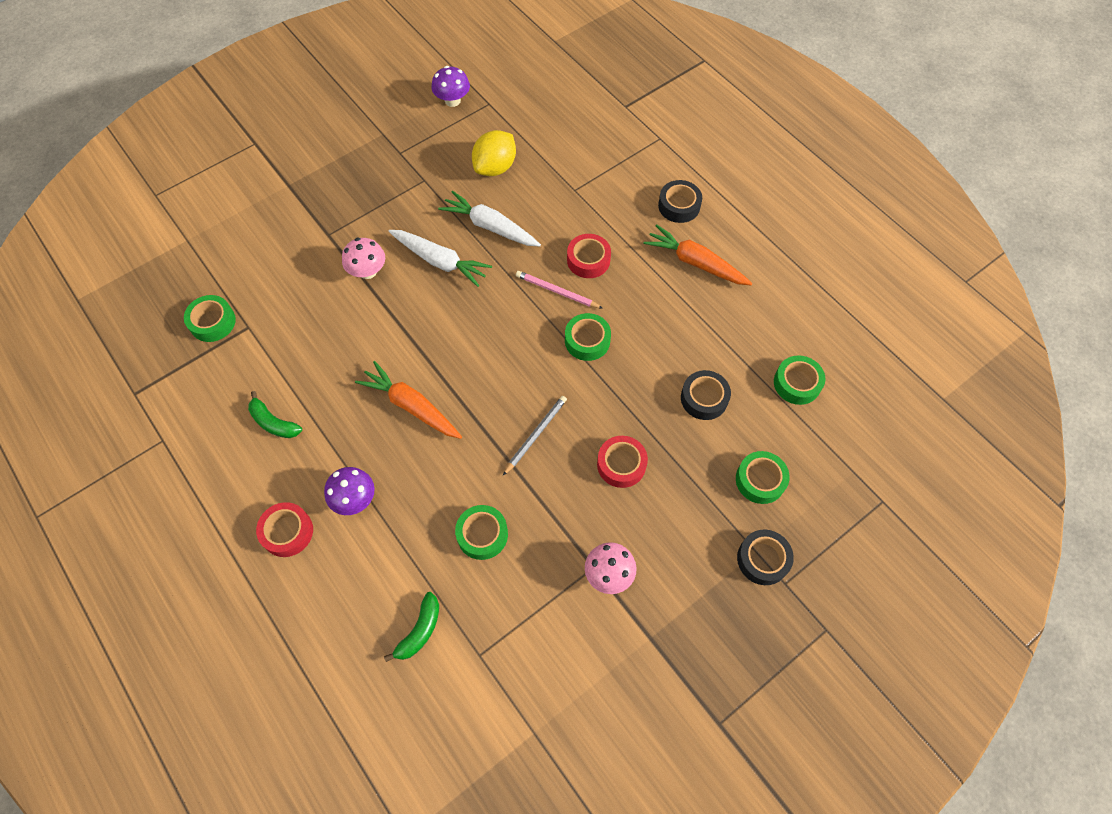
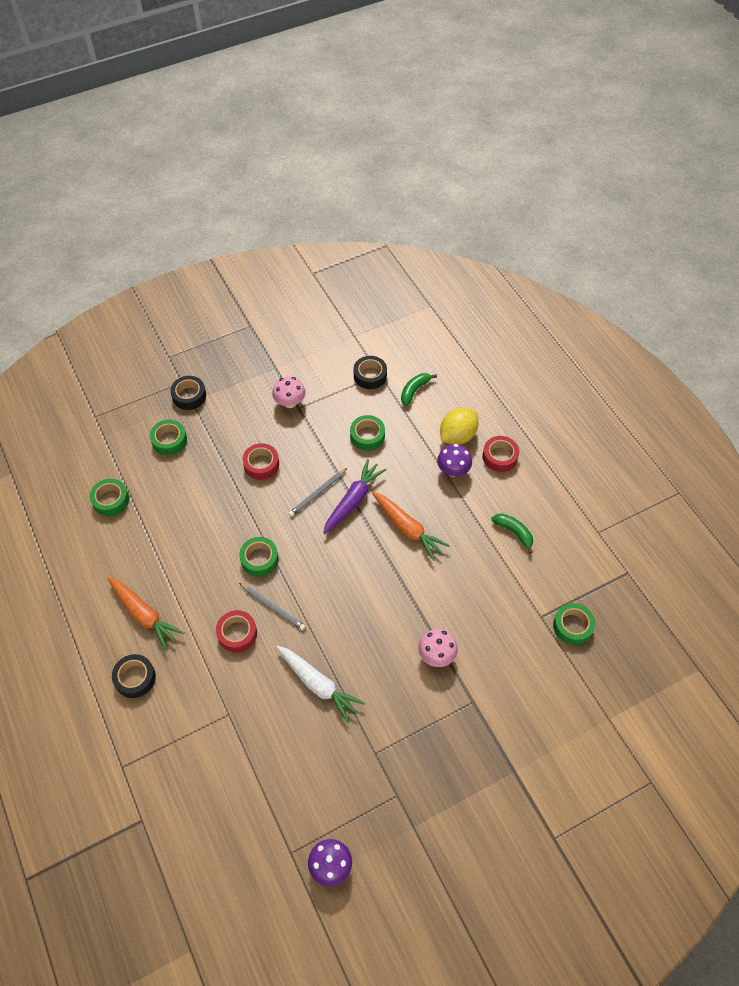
camera: 170 degrees left, 5 degrees down
white carrot [388,230,492,287] -> none
yellow lemon [472,130,516,176] -> yellow lemon moved to [440,408,479,445]
pink pencil [516,271,603,309] -> grey pencil [239,583,306,630]
black tape [681,370,731,420] -> black tape moved to [354,356,387,389]
none -> purple carrot [323,459,386,534]

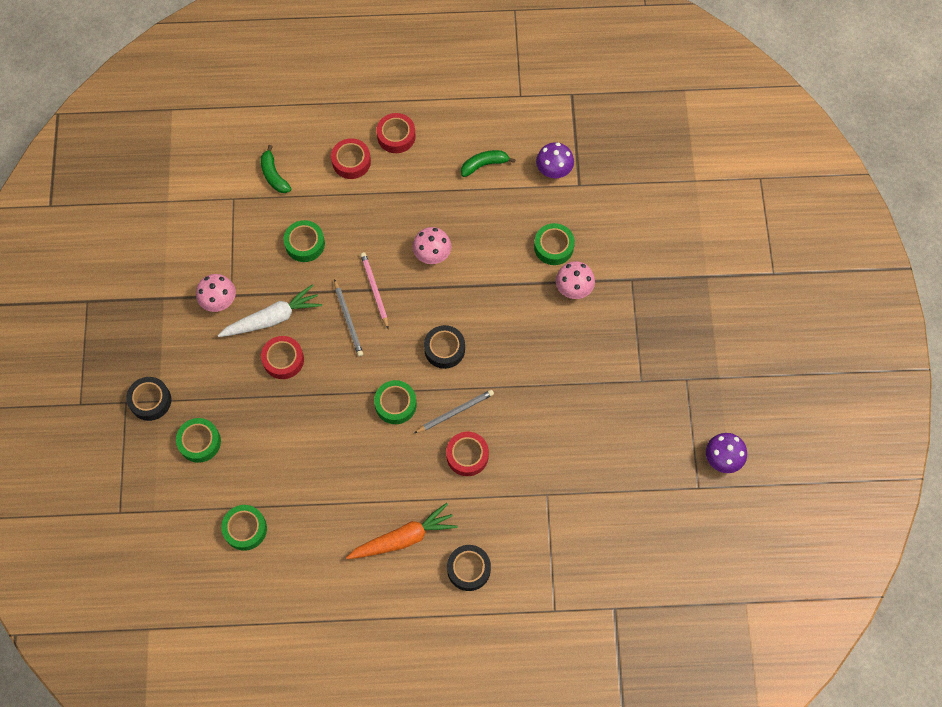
camera: 65 degrees left, 10 degrees up
white carrot [277,646,365,723] -> white carrot moved to [218,284,322,337]
purple carrot [323,459,386,534] -> pink pencil [360,252,389,328]
black tape [354,356,387,389] -> black tape moved to [424,325,465,369]
orange carrot [372,492,450,561] -> pink mushroom [412,227,451,264]
purple mushroom [437,444,472,477] -> purple mushroom moved to [536,142,574,178]
yellow lemon [440,408,479,445] -> red tape [331,138,371,179]
green tape [553,603,595,645] -> green tape moved to [534,223,575,265]

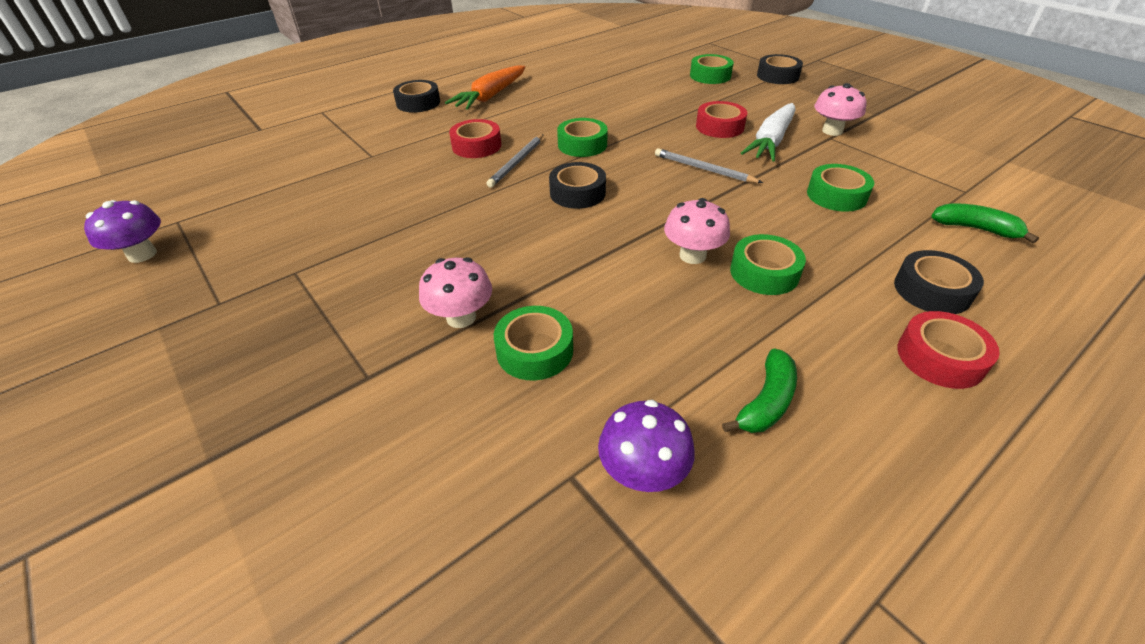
camera: 145 degrees right, 25 degrees down
green tape [221,505,267,551] -> green tape moved to [730,234,806,295]
red tape [331,138,371,179] -> black tape [894,250,984,314]
pink pencil [360,252,389,328] -> none

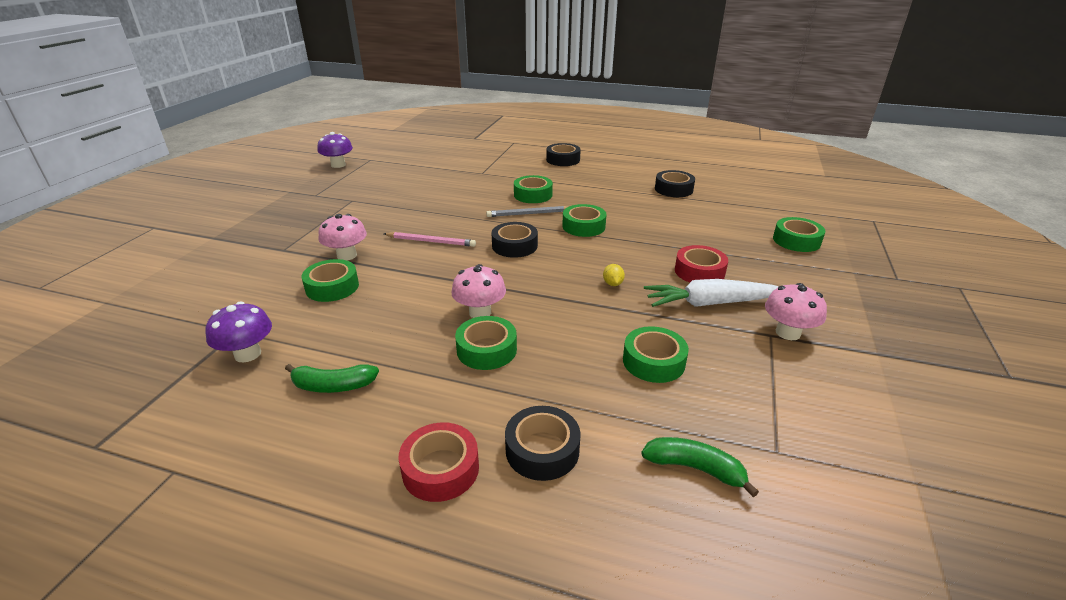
camera: 55 degrees right, 10 degrees down
orange carrot [445,66,525,110] -> none
red tape [449,119,501,158] -> green tape [514,175,553,203]
grey pencil [655,148,763,183] -> yellow lemon [603,264,625,286]
black tape [757,54,803,84] -> black tape moved to [655,170,695,197]
green banana [931,204,1039,243] -> green banana turned 60 degrees counterclockwise [641,437,759,497]
none -> pink pencil [384,232,476,247]

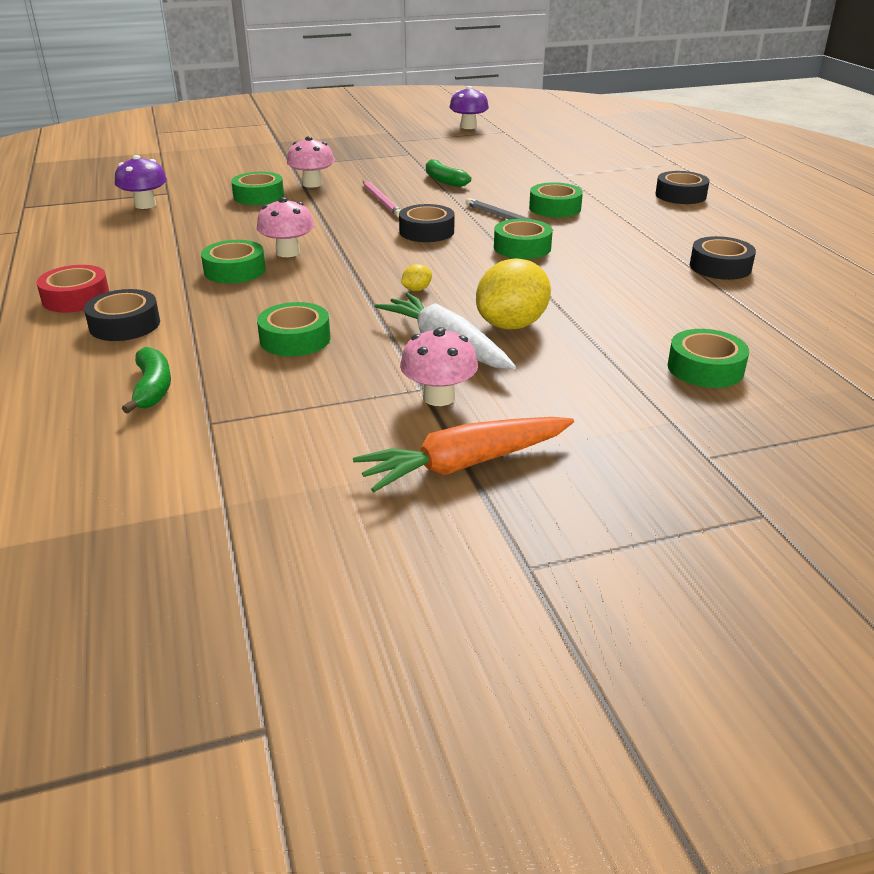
camera: 55 degrees right, 0 degrees up
green banana [285,364,379,393] -> green banana moved to [426,159,471,187]
red tape [675,245,728,282] -> yellow lemon [476,258,551,330]
none -> orange carrot [353,417,574,492]

